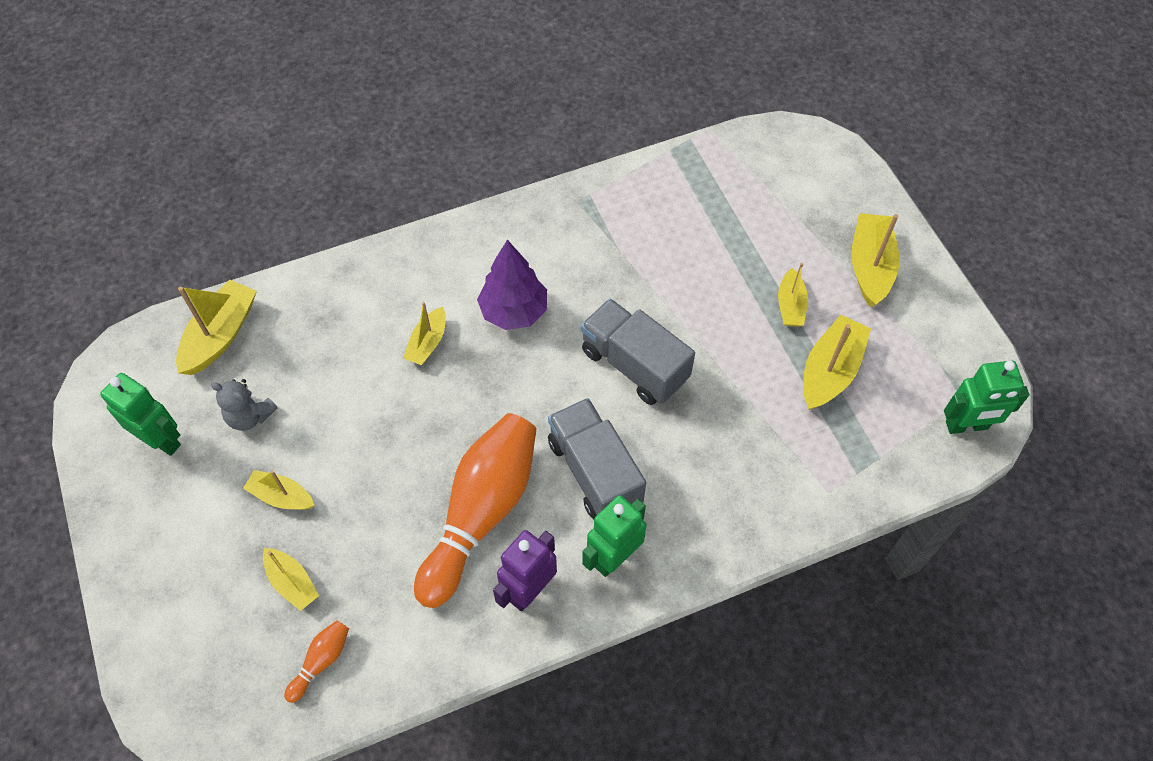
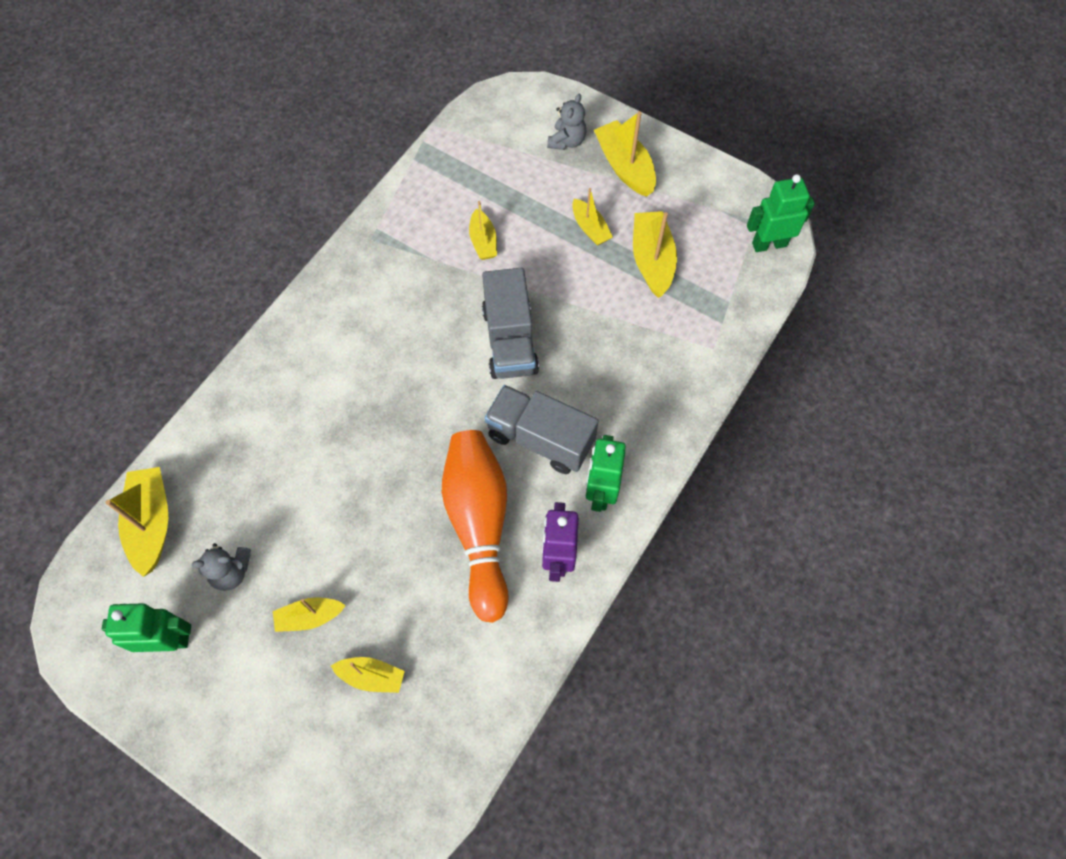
camera: 35 degrees left, 5 degrees up
orange bowling pin [284,620,349,703] -> none
yellow boat [403,302,446,365] -> yellow boat moved to [469,201,497,260]
purple tree [477,240,547,330] -> none
grey truck [581,299,695,405] -> grey truck turned 105 degrees counterclockwise [482,268,539,379]
green robot [944,361,1029,434] -> green robot turned 150 degrees counterclockwise [747,174,815,252]
none -> grey teddy bear [547,94,586,150]

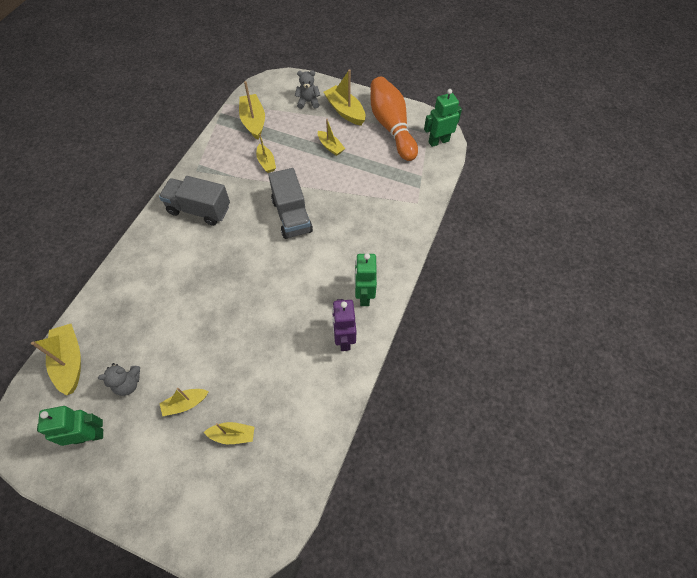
camera: 10 degrees left, 5 degrees down
orange bowling pin [442,430,508,623] -> orange bowling pin moved to [371,77,418,161]
grey truck [485,385,599,474] -> grey truck moved to [159,176,230,226]
grey teddy bear [547,94,586,150] -> grey teddy bear turned 105 degrees counterclockwise [295,71,320,109]
yellow boat [633,211,677,298] -> yellow boat moved to [239,81,265,140]

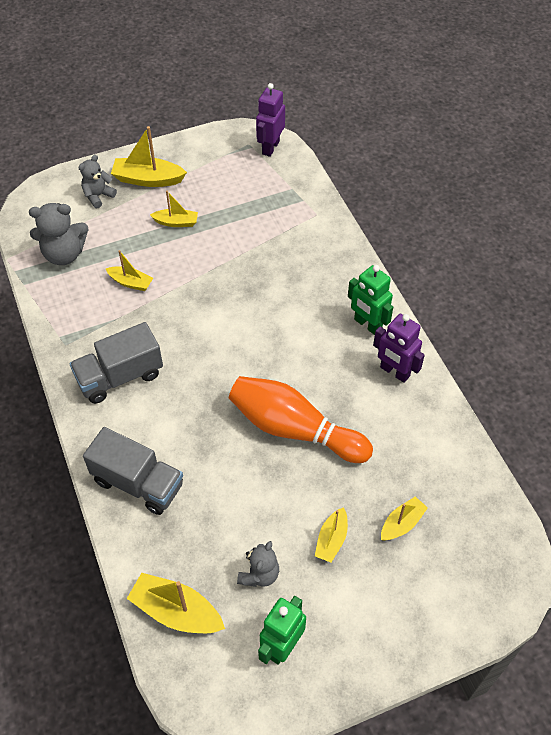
camera: 45 degrees left, 5 degrees down
yellow boat [239,81,265,140] -> grey teddy bear [29,203,88,265]
grey truck [268,168,313,239] -> grey truck moved to [83,427,183,515]
orange bowling pin [371,77,418,161] -> orange bowling pin moved to [229,376,373,463]
green robot [424,89,462,147] -> purple robot [256,83,285,157]

